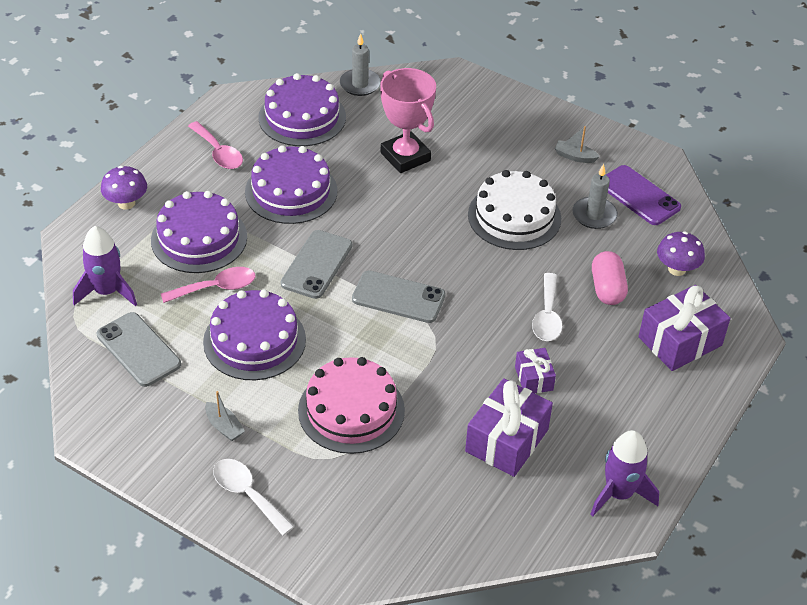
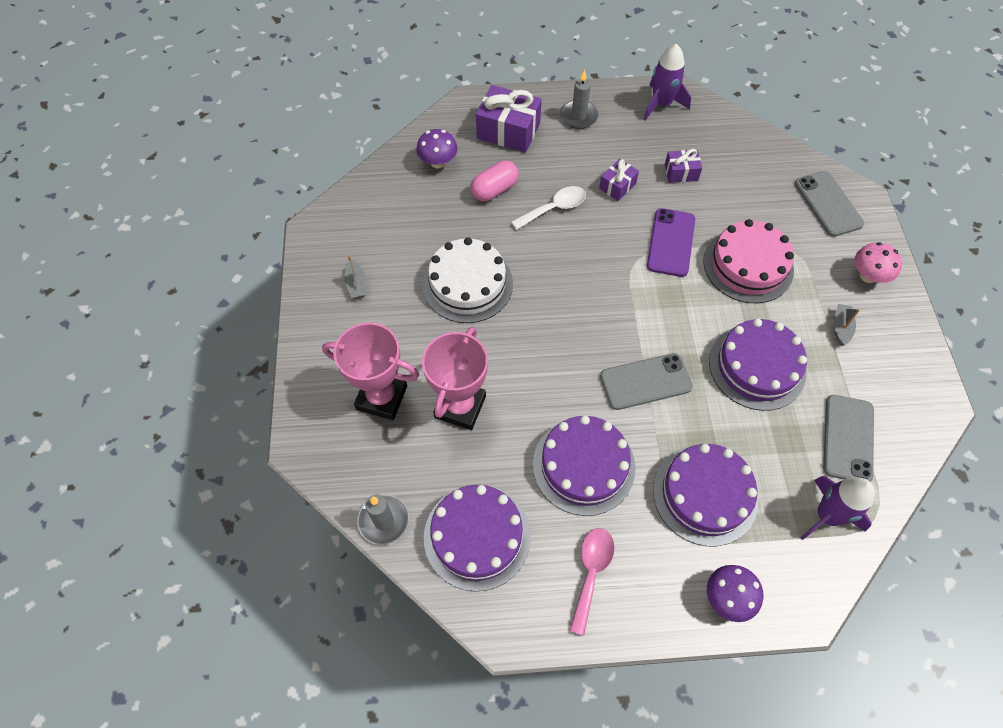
camera: 125 degrees left, 15 degrees up
pink spoon [161,267,255,303] -> none
white spoon [213,459,294,536] -> pink mushroom [854,242,902,283]
grey phone [352,271,446,323] -> grey phone moved to [795,171,864,237]
purple gift [465,378,553,477] -> purple gift [665,149,702,183], size x0.55
grey candle [572,164,618,229] -> grey candle moved to [560,69,599,129]
purple phone [606,165,681,225] -> purple phone moved to [647,208,695,277]
none -> pink trophy [322,323,419,420]

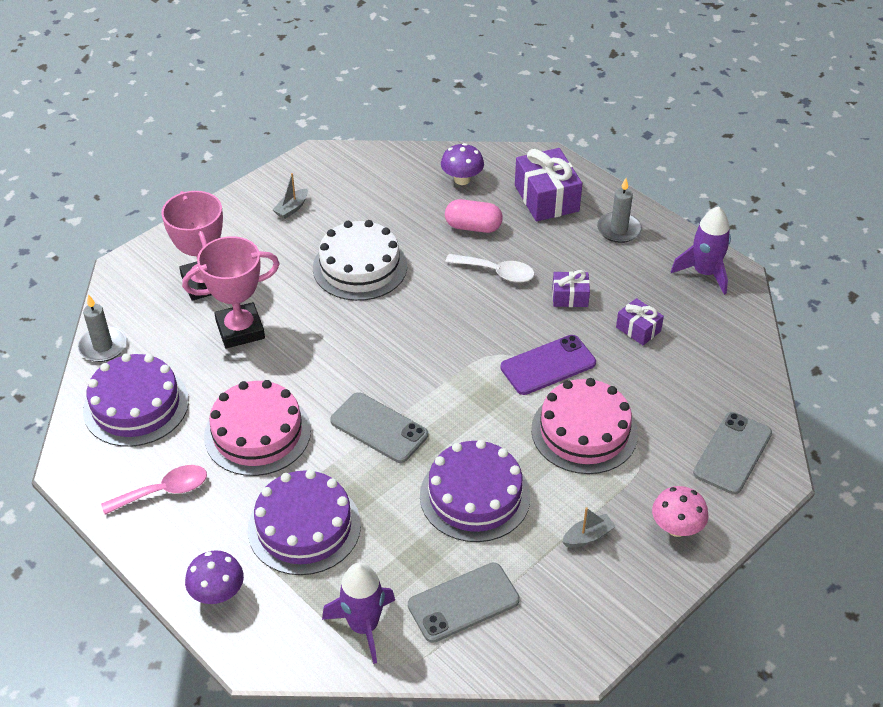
camera: 50 degrees right, 15 degrees down
purple cake [533,415,636,516] -> pink cake [204,380,311,476]

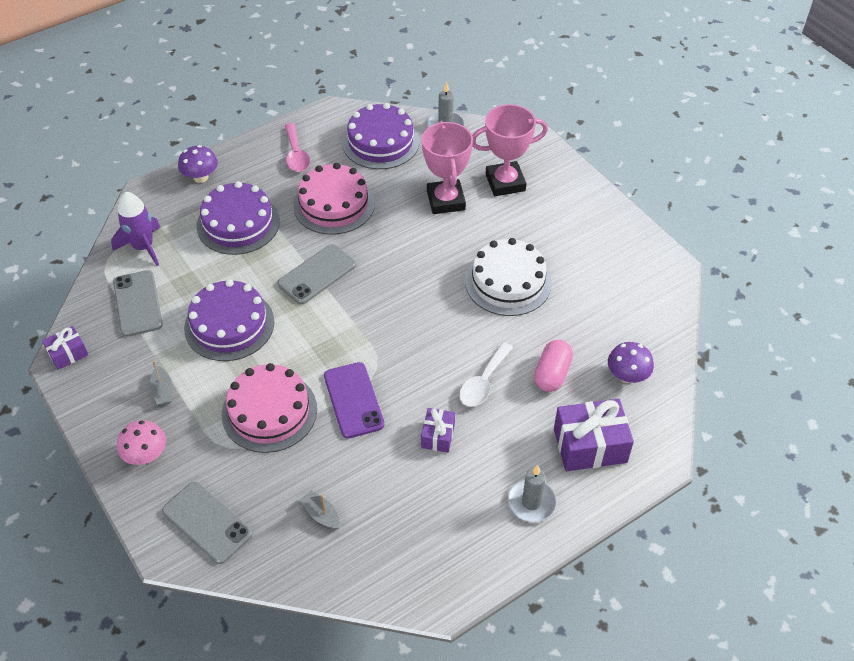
camera: 100 degrees right, 5 degrees up
grey boat [273,173,308,219] -> grey boat moved to [300,490,340,530]
purple gift [616,298,664,345] -> purple gift moved to [42,326,88,370]
purple rocket [671,206,731,295] -> none

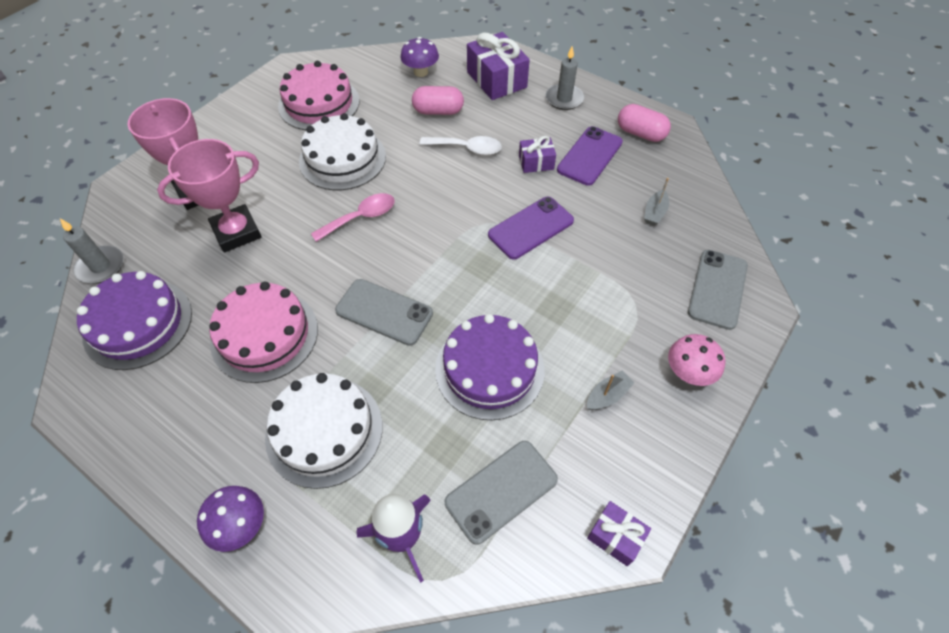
camera: 110 degrees left, 5 degrees up
purple cake [197,181,280,255] -> white cake [265,373,382,489]
pink cake [222,363,317,453] -> pink cake moved to [278,61,360,130]
pink spoon [285,123,310,172] -> pink spoon moved to [311,193,395,242]
none -> purple phone [557,126,623,186]
none -> pink capsule [618,104,671,142]

